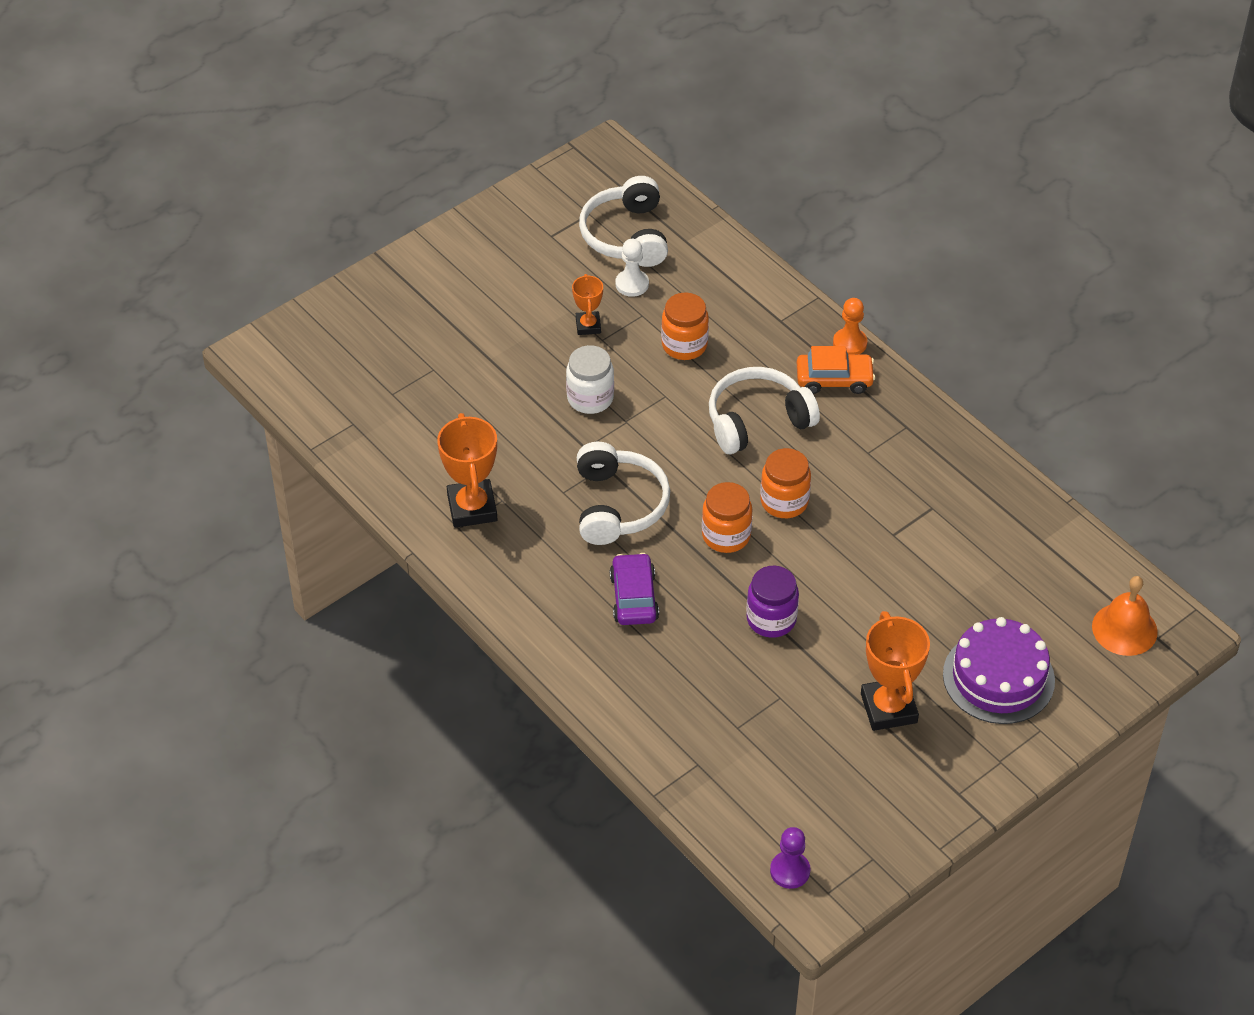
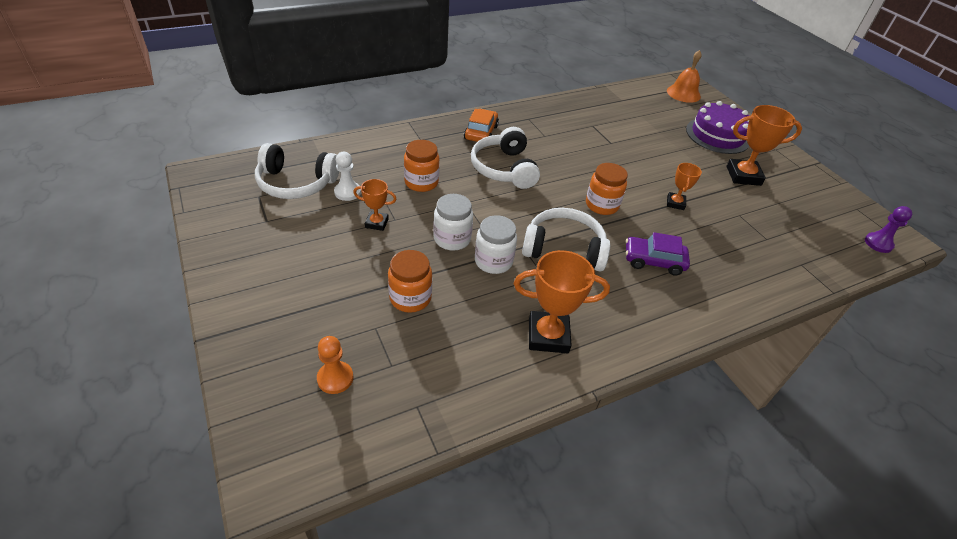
camera: 80 degrees left, 5 degrees down
purple jar [746,566,799,638] -> orange trophy [667,163,702,210]
orange jar [760,448,811,518] -> orange jar moved to [388,250,432,313]
orange pawn [833,298,867,355] -> orange pawn moved to [317,336,353,394]
none -> white jar [475,215,517,274]

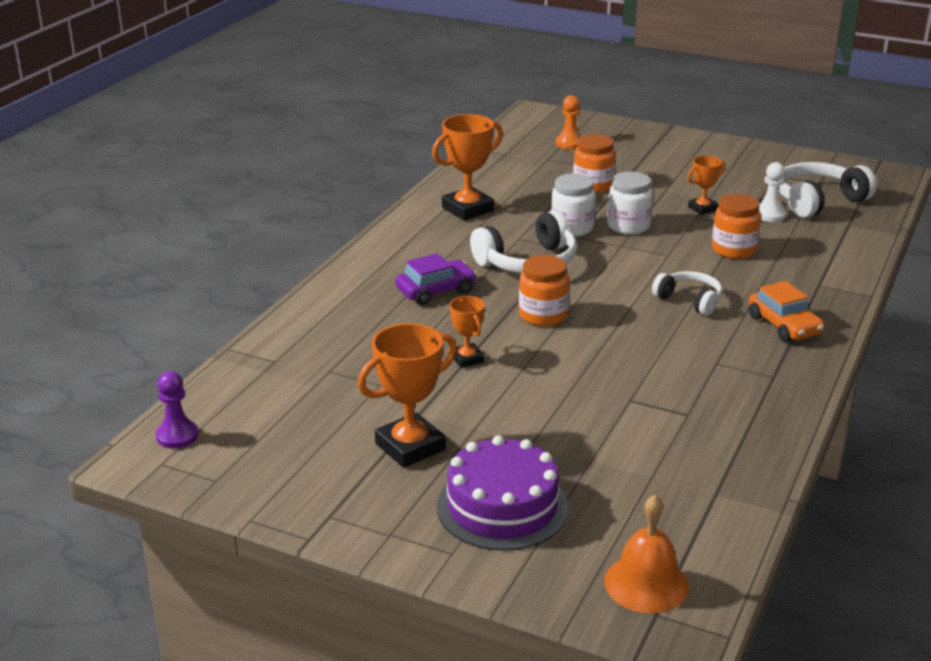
camera: 145 degrees right, 15 degrees down
white headphones [471,127,540,189] -> white headphones [652,271,723,316], size x0.62

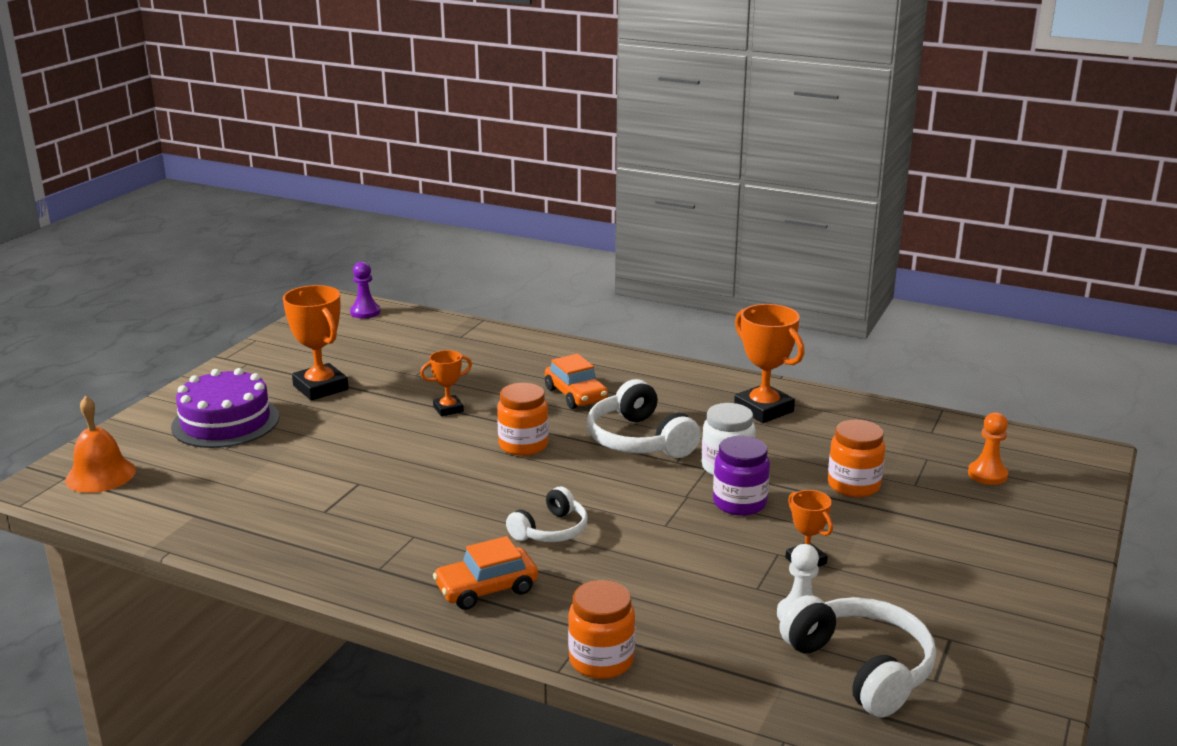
camera: 90 degrees right, 5 degrees down
purple car [395,253,477,305] -> orange car [545,354,608,409]
white jar [607,172,653,235] -> purple jar [713,436,770,516]
orange jar [712,194,761,259] -> orange jar moved to [568,580,635,679]

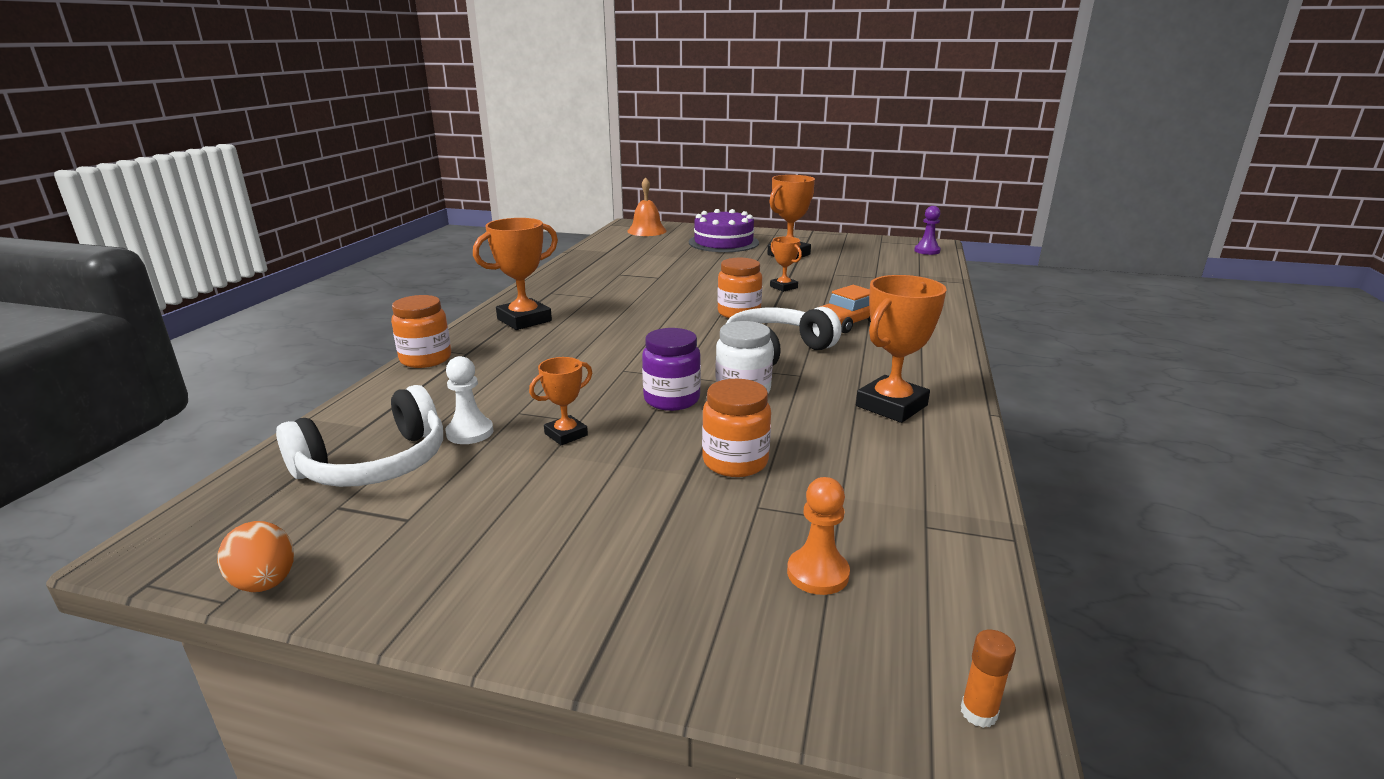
camera: 80 degrees right, 0 degrees up
orange car [433,536,538,610] -> orange trophy [473,218,558,330]
white headphones [506,487,588,542] -> none
none -> orange egg [217,521,294,592]
none -> orange glue stick [961,630,1016,728]

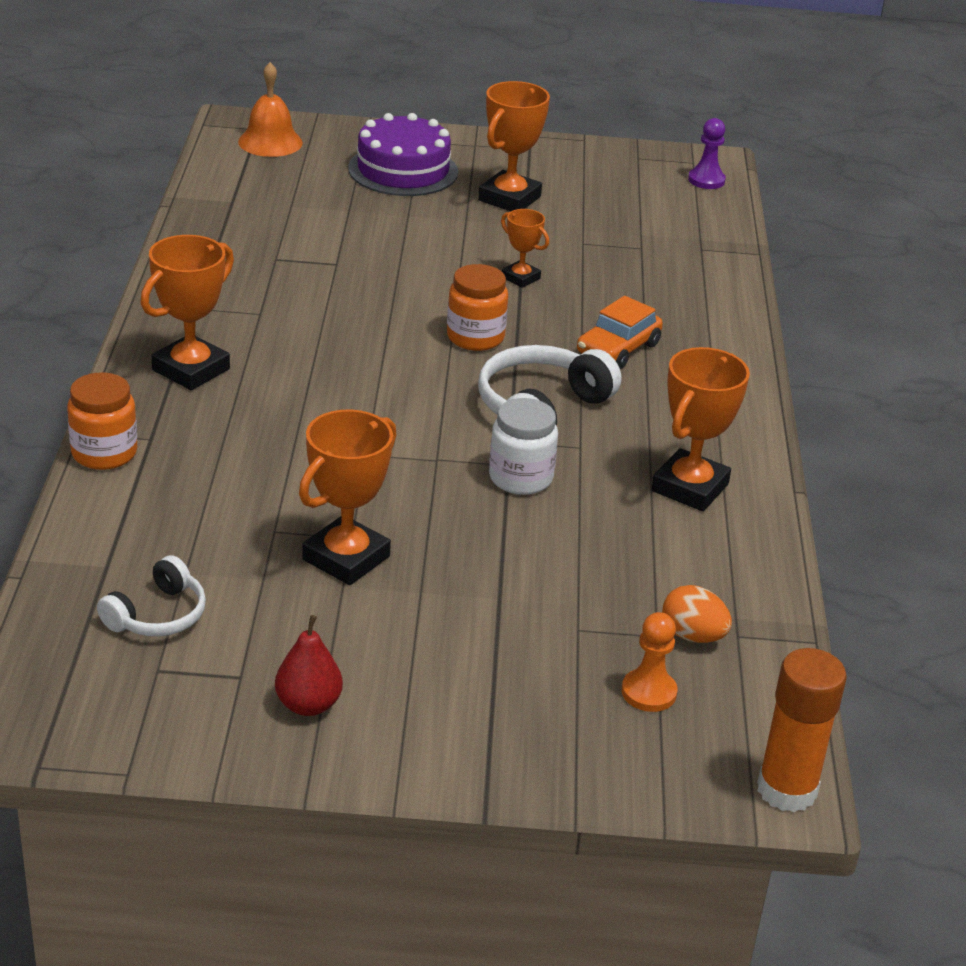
camera: 15 degrees left, 10 degrees up
orange egg [217,521,294,592] -> orange egg moved to [662,585,732,643]
white headphones [276,385,443,487] -> white headphones [97,555,206,636], size x0.62
white pawn [446,356,493,444] -> none
orange trophy [529,357,592,445] -> orange trophy [299,409,397,585], size x1.78
purple jar [642,328,701,411] -> none
orange jar [702,379,771,477] -> none
orange glue stick [961,630,1016,728] -> orange glue stick [757,648,847,812], size x2.28
none -> red pear [275,615,343,716]

